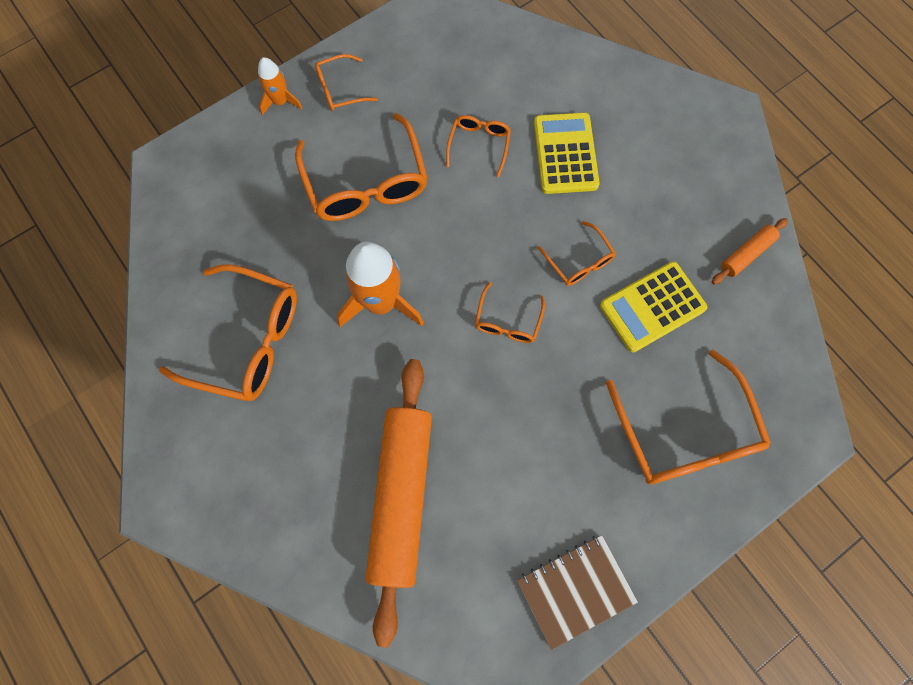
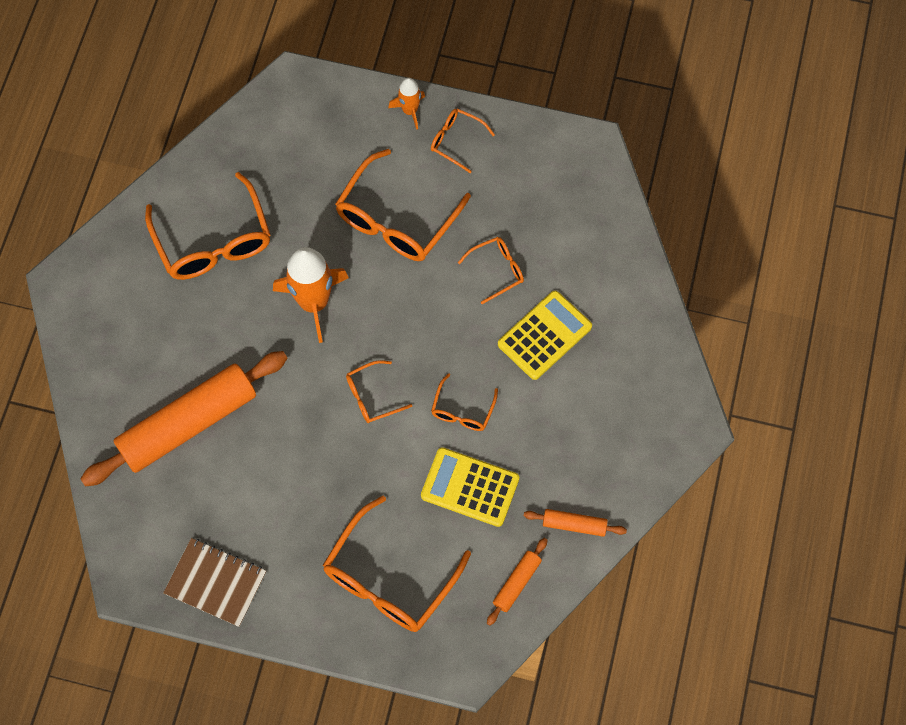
camera: 50 degrees right, 5 degrees down
none -> orange rolling pin [487,538,547,626]

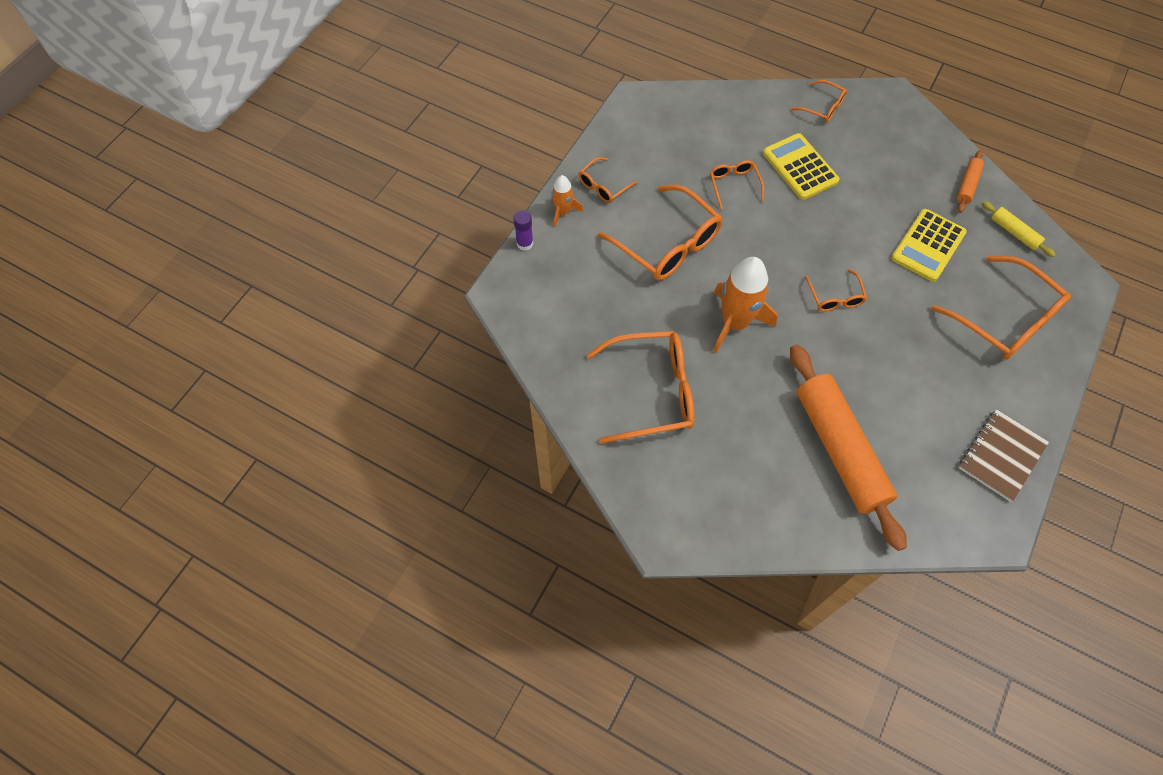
camera: 75 degrees left, 5 degrees down
orange glasses [431,373,498,431] -> orange glasses moved to [791,80,847,123]
orange rolling pin [487,538,547,626] -> yellow rolling pin [982,201,1055,257]
none -> purple glue stick [513,210,533,251]

